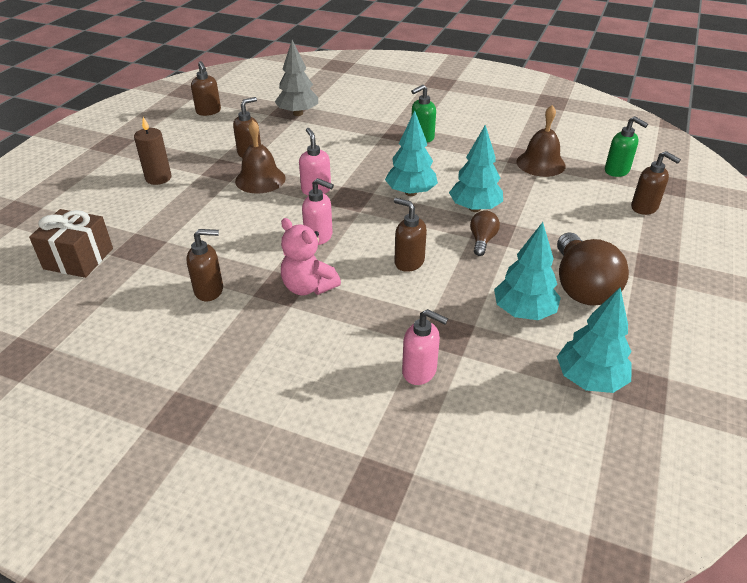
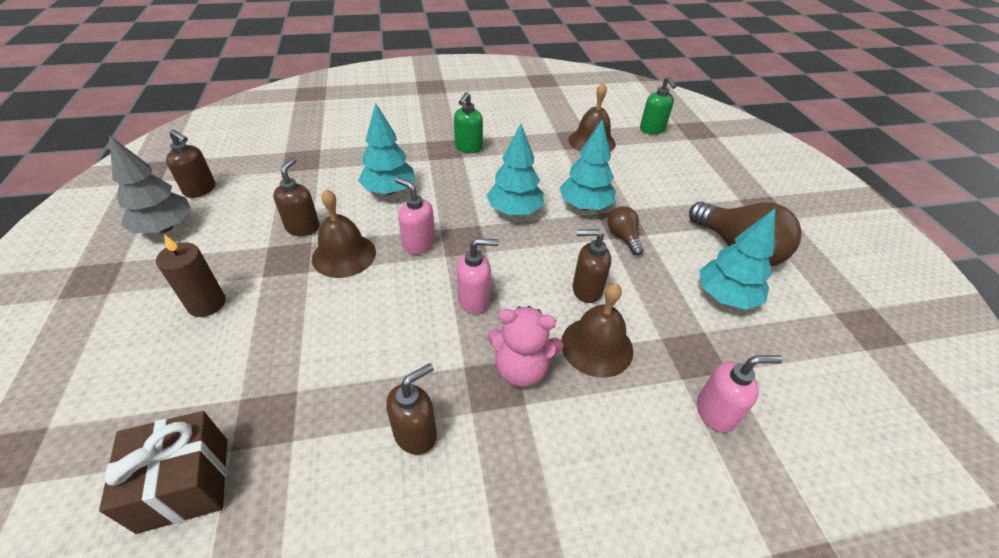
camera: 35 degrees left, 5 degrees up
grey tree [275,40,318,116] -> grey tree moved to [109,135,191,234]
turquoise tree [557,287,632,393] -> turquoise tree moved to [358,103,416,195]
green soap dispenser [605,116,648,177] -> green soap dispenser turned 60 degrees clockwise [640,76,676,134]
brown soap dispenser [631,151,681,215] -> none
none -> brown bell [561,283,633,378]

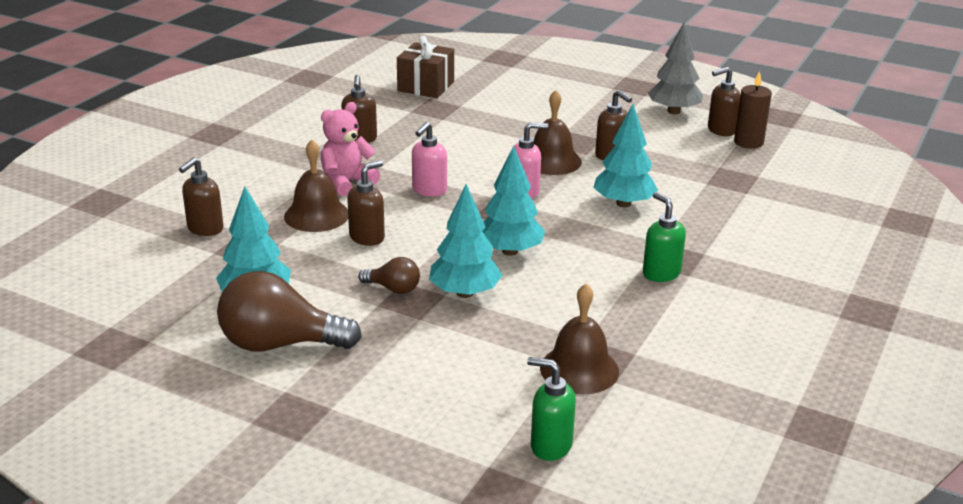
camera: 130 degrees right, 15 degrees down
brown candle [156,234,226,317] -> brown candle moved to [734,71,772,149]
pink soap dispenser [697,355,783,432] -> brown soap dispenser [179,157,224,236]

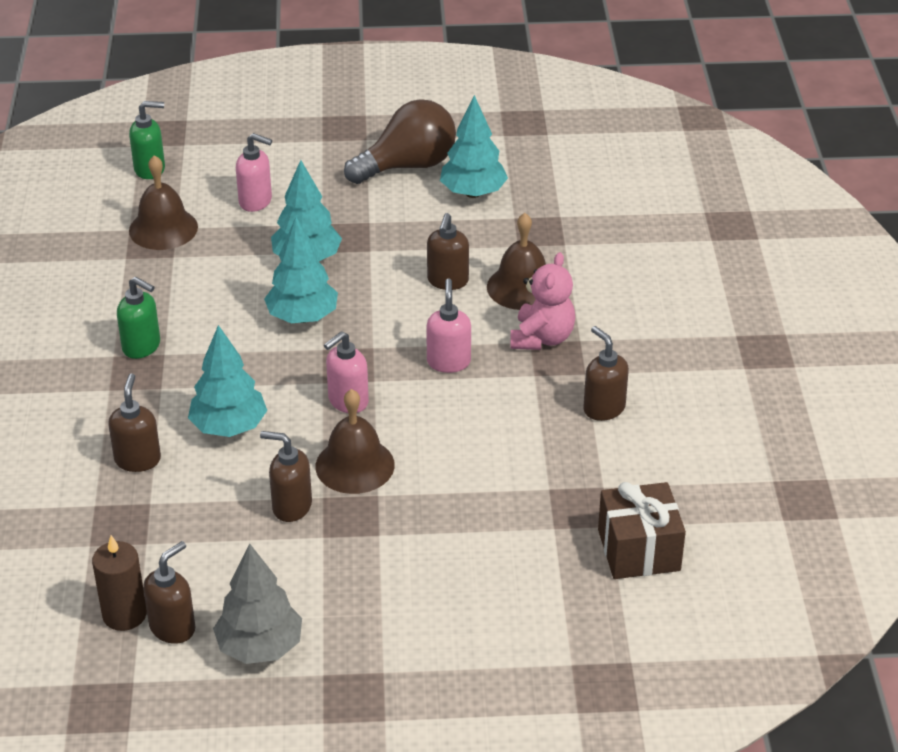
camera: 150 degrees right, 10 degrees up
brown soap dispenser [179,157,224,236] -> brown soap dispenser moved to [108,373,161,472]
brown light bulb [358,257,420,294] -> none
none -> pink soap dispenser [236,133,272,212]

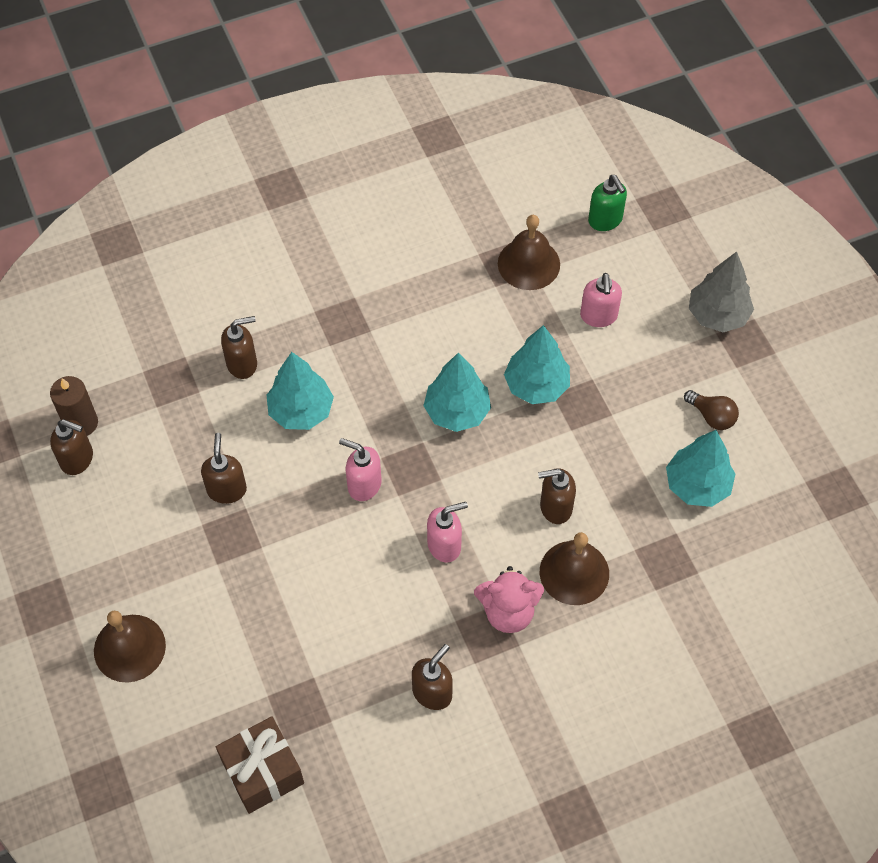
camera: 70 degrees right, 20 degrees up
green soap dispenser [117,277,160,359] -> none
grey tree [213,543,302,664] -> grey tree moved to [689,252,754,332]
brown bell [315,389,395,494] -> brown bell moved to [94,611,166,683]
brown light bulb [344,99,456,184] -> brown light bulb [684,390,739,430], size x0.50

